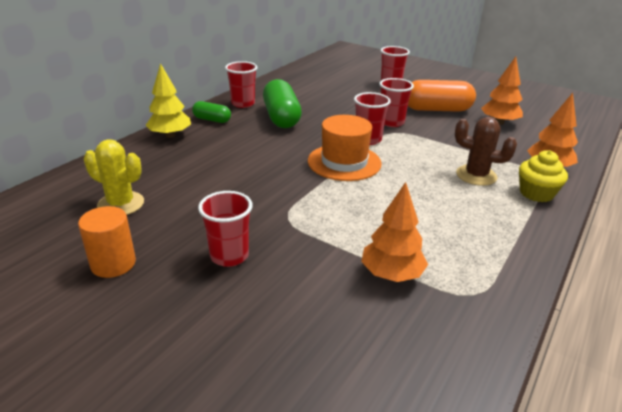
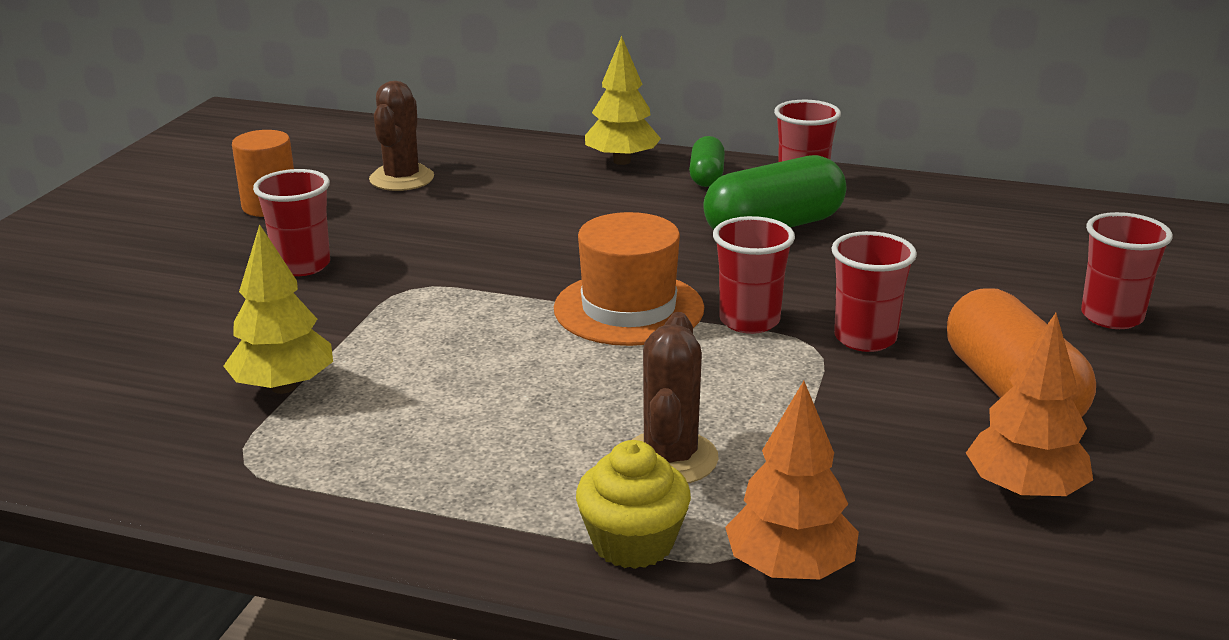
camera: 75 degrees right, 5 degrees down
yellow cactus [84,139,144,215] -> brown cactus [369,81,434,191]
orange tree [361,182,428,282] -> yellow tree [223,224,333,394]

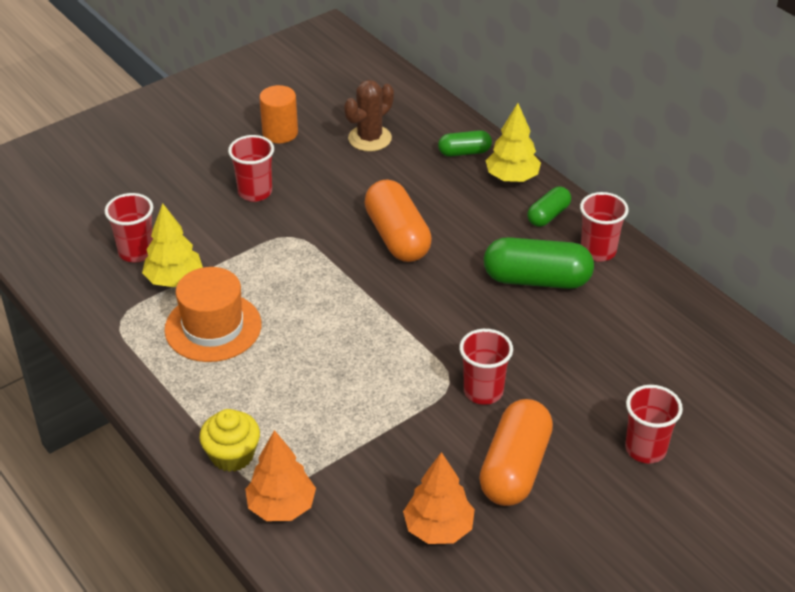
camera: 35 degrees right, 15 degrees up
orange hat [554,212,704,346] -> orange hat moved to [164,267,262,362]
brown cactus [632,312,719,484] -> none
red cup [713,216,795,334] -> red cup moved to [105,193,153,262]
none -> orange capsule [364,179,432,262]
none -> green capsule [438,130,492,157]

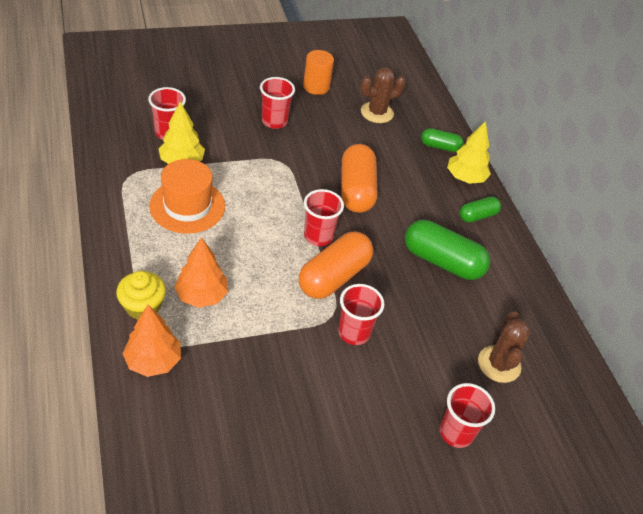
camera: 15 degrees right, 5 degrees up
orange tree [403,452,475,544] -> orange tree moved to [174,237,228,308]
orange capsule [479,399,553,506] -> orange capsule moved to [299,231,373,299]
red cup [580,192,629,262] -> red cup moved to [304,189,344,246]
none -> brown cactus [478,311,531,383]

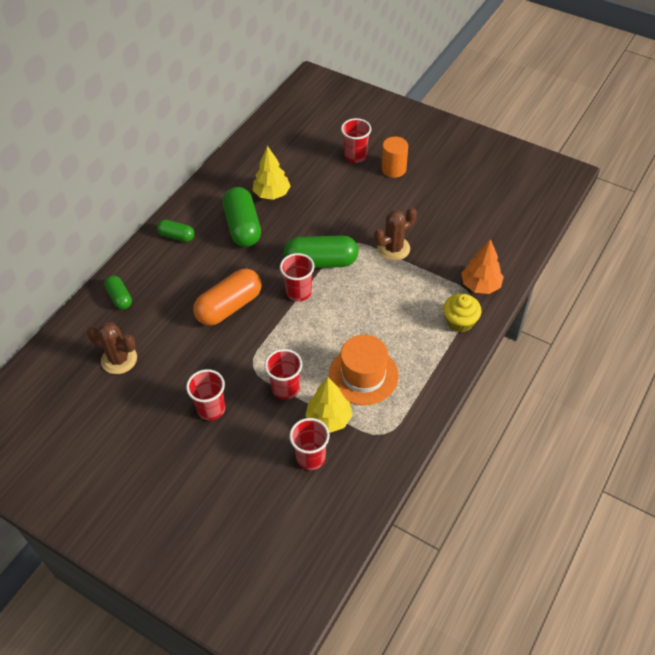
camera: 125 degrees left, 5 degrees up
orange tree [174,237,228,308] -> none
orange capsule [299,231,373,299] -> green capsule [284,235,359,268]
orange cylinder [303,50,334,95] -> orange cylinder moved to [382,137,408,178]
red cup [338,284,384,345] -> red cup moved to [265,349,302,400]
yellow tree [447,121,491,184] -> yellow tree moved to [253,146,291,200]
brown cactus [478,311,531,383] -> brown cactus moved to [374,207,417,261]

